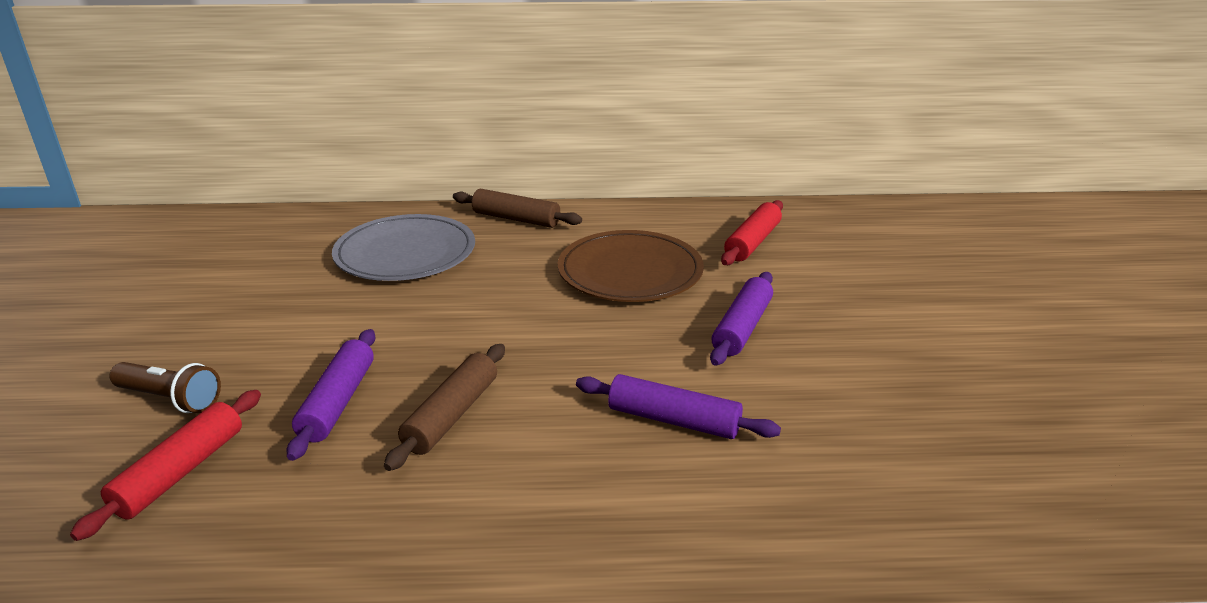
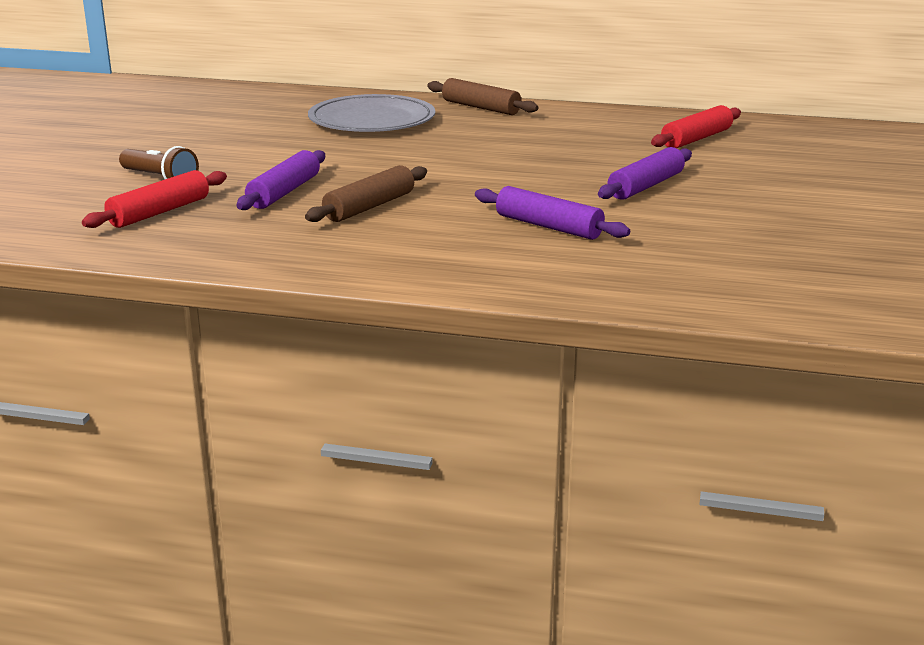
camera: 15 degrees right, 5 degrees down
brown plate [558,230,704,302] -> none

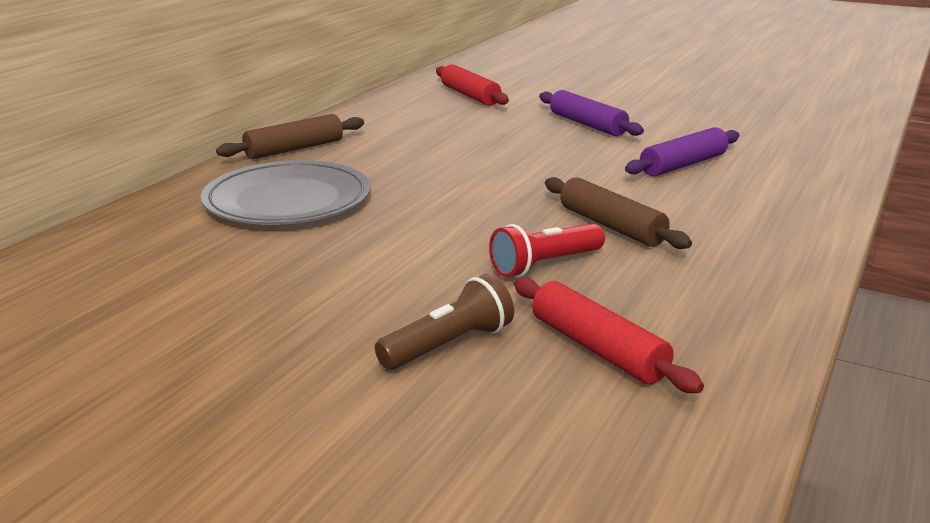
camera: 75 degrees left, 0 degrees up
purple rolling pin [236,150,325,210] -> red flashlight [489,224,605,277]

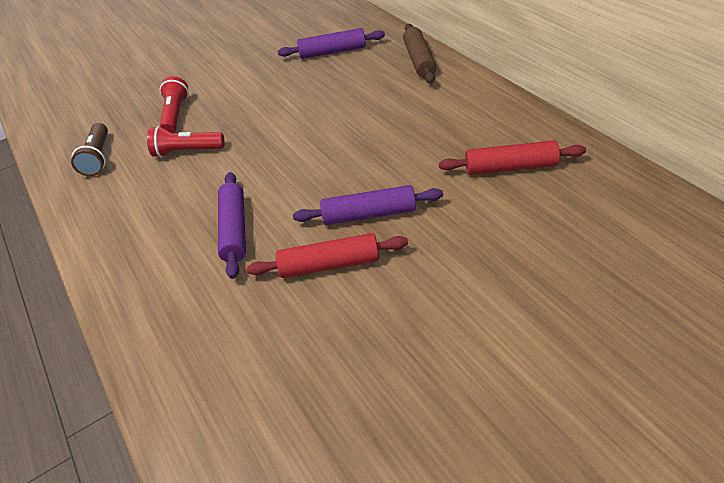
camera: 125 degrees right, 20 degrees up
grey plate [201,160,371,225] -> purple rolling pin [278,28,385,59]
brown flashlight [375,274,514,370] -> brown flashlight moved to [71,123,108,176]
red rolling pin [514,277,704,393] -> red rolling pin moved to [247,233,408,278]
brown rolling pin [545,177,692,249] -> red flashlight [147,126,224,158]

